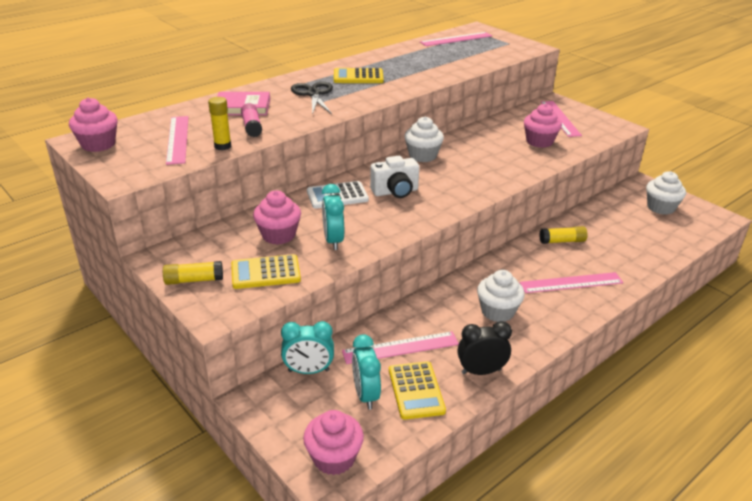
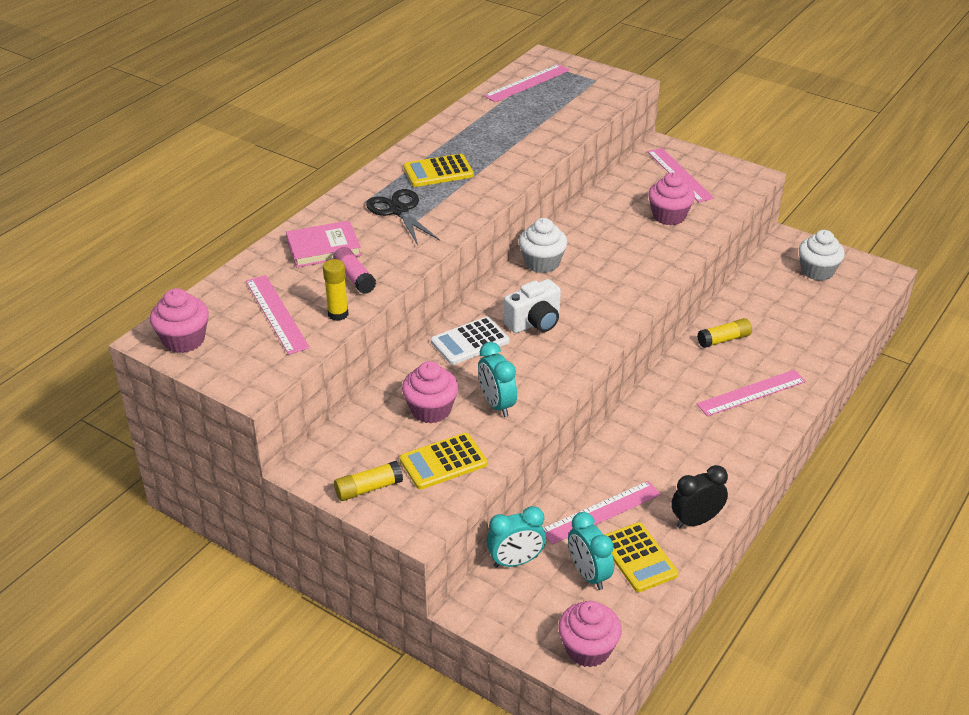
camera: 15 degrees left, 5 degrees up
white cupcake [477,270,525,322] -> none

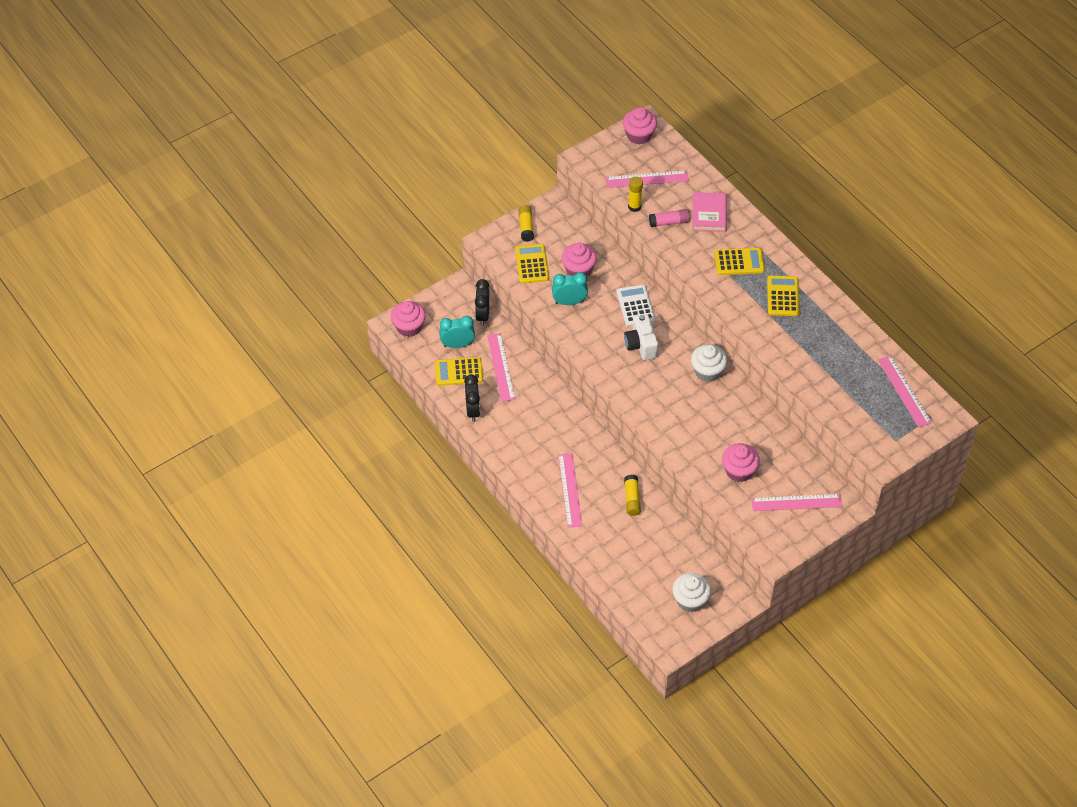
camera: 110 degrees right, 15 degrees up
black scissors [366,189,440,245] -> yellow calculator [714,248,765,275]
turquoise clock [486,506,546,568] -> black clock [475,279,489,326]

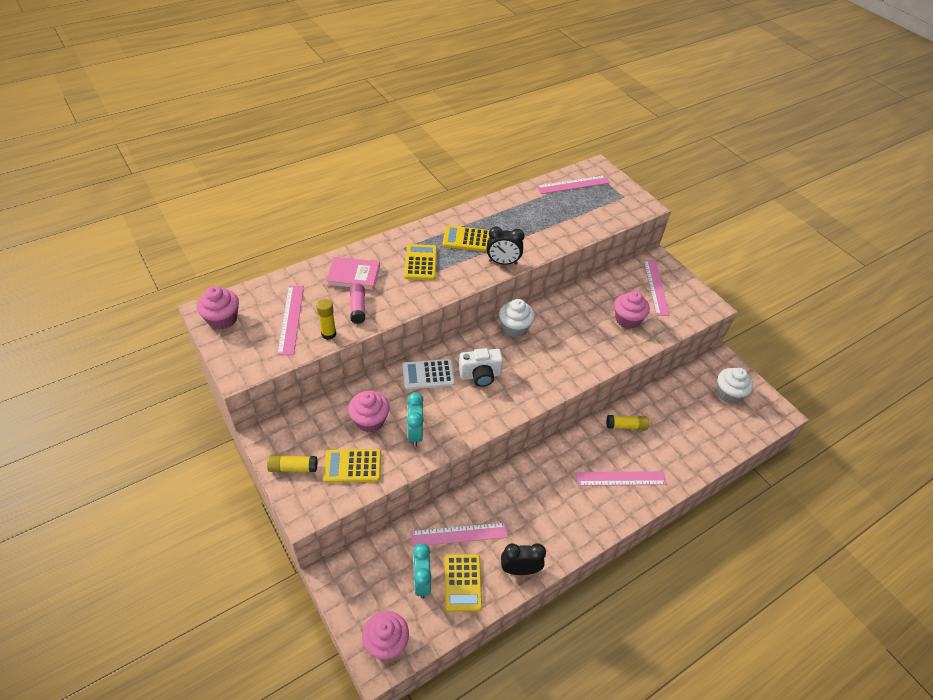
camera: 90 degrees left, 5 degrees down
black clock [475,279,489,326] -> black clock moved to [487,226,524,265]

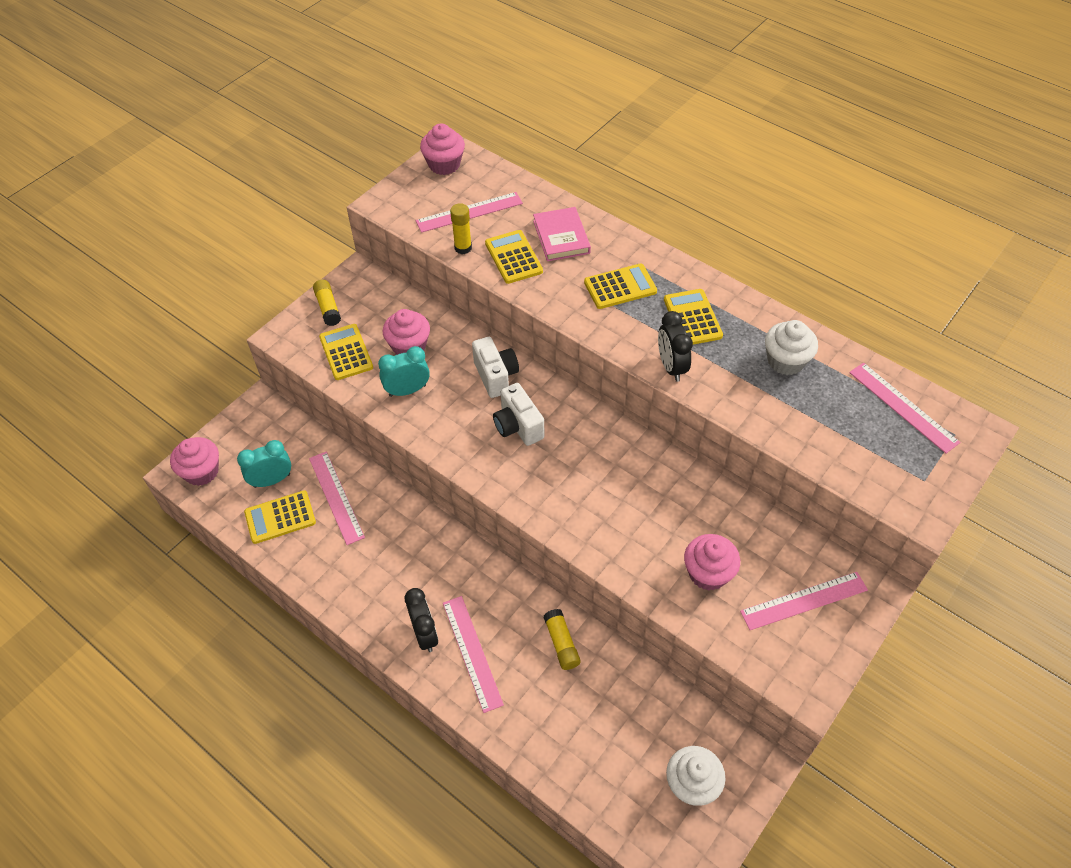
camera: 75 degrees right, 5 degrees up
pink glue stick [350,283,365,324] -> yellow calculator [485,230,543,284]
white calculator [402,359,455,389] -> white camera [472,337,519,398]
white cupcake [499,299,535,337] -> white cupcake moved to [765,320,818,375]
black clock [501,543,546,575] -> black clock moved to [405,588,438,652]

